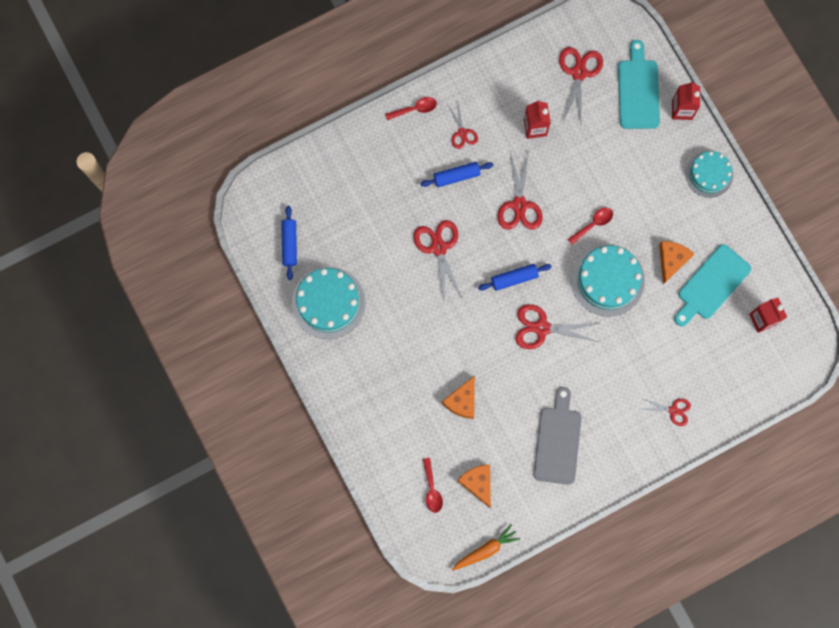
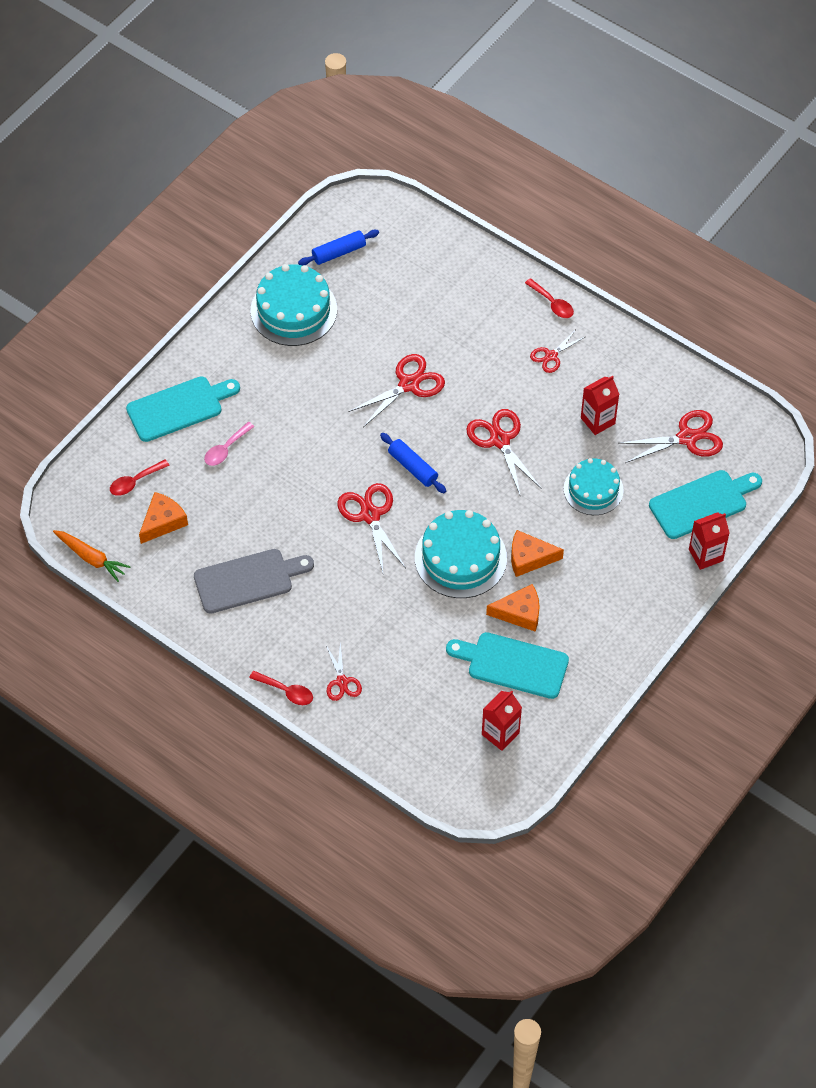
camera: 65 degrees right, 20 degrees down
blue rolling pin [420,162,493,187] -> none
orange cheese [442,375,475,419] -> orange cheese moved to [511,530,564,577]
red scissors [498,151,542,230] -> red scissors turned 90 degrees clockwise [466,409,542,495]
red spoon [568,208,613,245] -> red spoon moved to [249,671,313,705]
turquoise cake [685,151,733,198] -> turquoise cake moved to [564,458,624,515]
none -> turquoise cutting board [126,376,240,442]
none -> pink spoon [204,422,255,466]

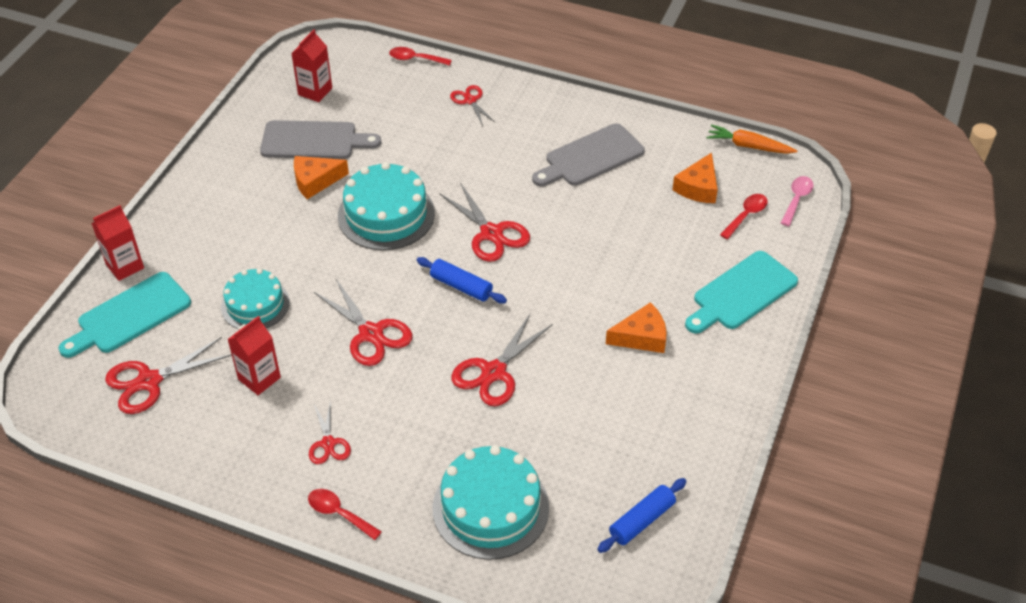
camera: 165 degrees right, 10 degrees down
pink spoon [204,422,255,466] -> pink spoon moved to [781,176,813,226]
red spoon [249,671,313,705] -> red spoon moved to [389,47,452,66]
turquoise cake [251,264,337,346] -> turquoise cake moved to [432,445,549,560]
turquoise cutting board [446,632,569,699] -> grey cutting board [260,120,381,159]
orange cheese [511,530,564,577] -> orange cheese moved to [606,302,666,353]
red scissors [530,329,585,373] -> red scissors turned 135 degrees clockwise [309,400,351,464]

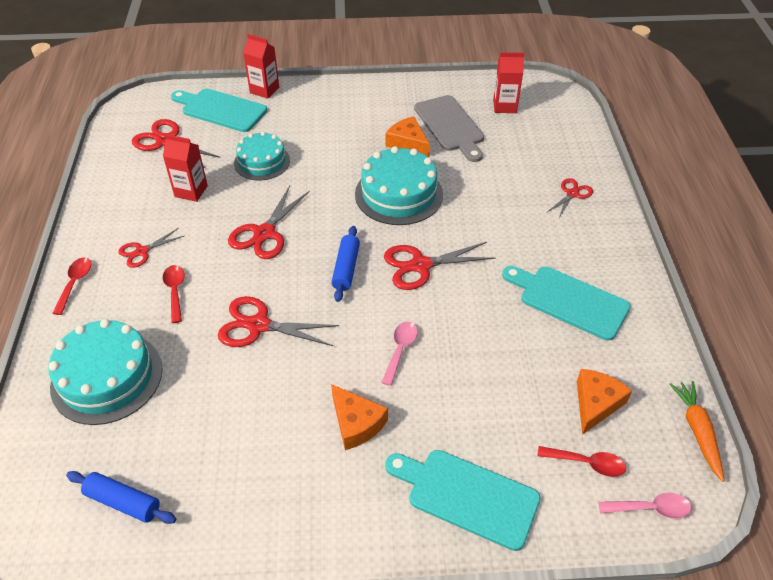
camera: 65 degrees right, 0 degrees up
red spoon [389,47,452,66] -> red spoon moved to [163,265,185,323]
red scissors [439,183,530,262] -> red scissors turned 45 degrees clockwise [384,242,496,290]
grey cutting board [532,123,645,186] -> turquoise cutting board [502,266,631,341]
orange cheese [672,153,718,203] -> orange cheese turned 120 degrees clockwise [577,369,632,435]
none -> pink spoon [381,322,418,386]

